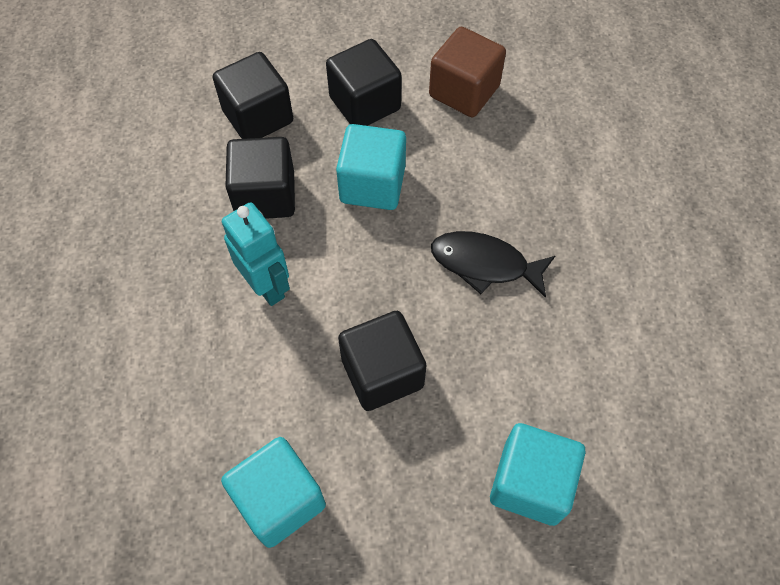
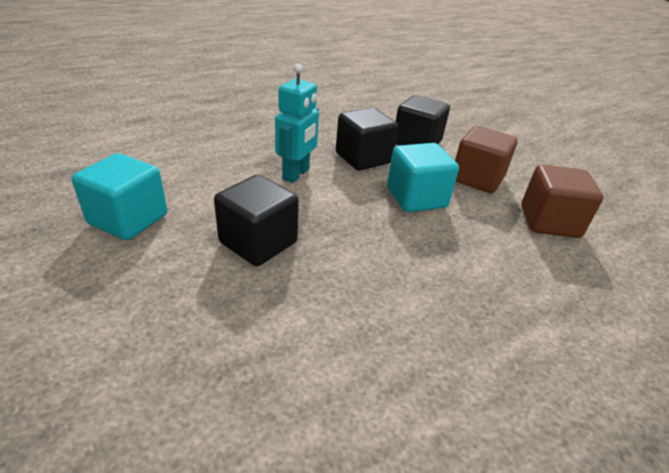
camera: 60 degrees right, 25 degrees down
black cube [326,39,402,126] -> brown cube [455,126,518,193]
black fish [431,231,555,298] -> none
turquoise cube [490,423,585,526] -> none

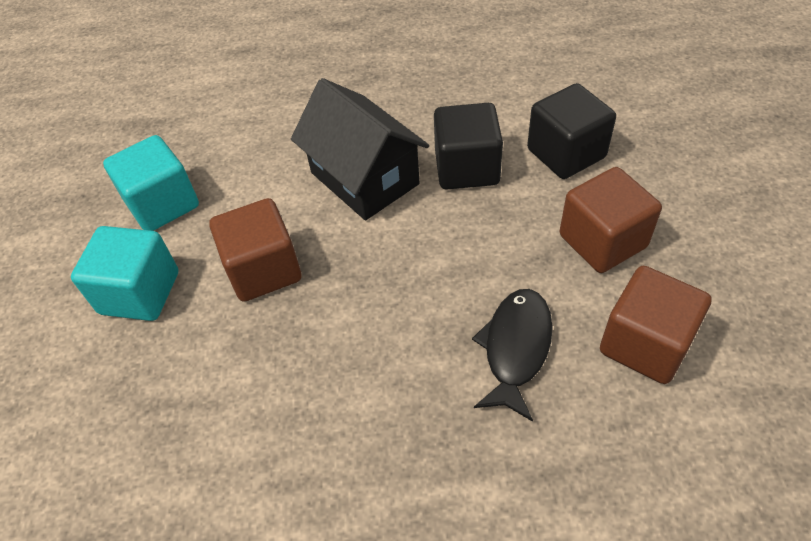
camera: 35 degrees right, 15 degrees up
black cube [214,175,299,266] -> brown cube [209,198,302,302]
turquoise robot [275,64,319,183] -> black house [291,78,429,220]
turquoise cube [387,143,459,212] -> turquoise cube moved to [71,226,179,321]
none -> black fish [472,289,553,422]

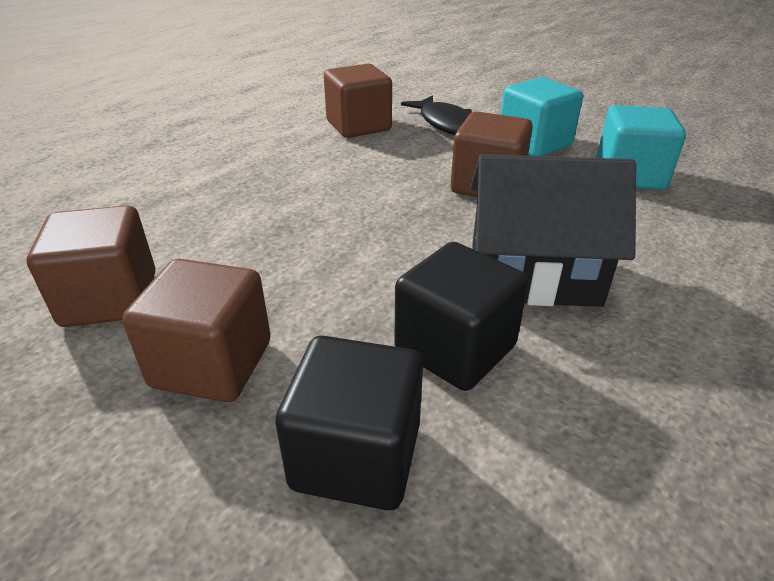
camera: 130 degrees right, 15 degrees down
black fish [472,289,553,422] -> black fish moved to [401,95,472,135]
none -> brown cube [324,64,392,138]

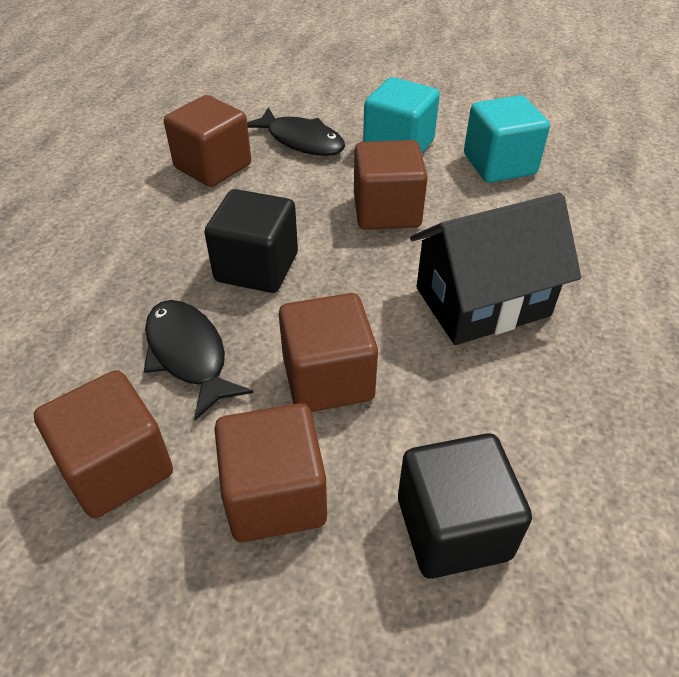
camera: 25 degrees left, 10 degrees up
black cube [394,242,529,391] -> black cube moved to [204,189,298,293]
none -> black fish [144,300,253,420]
none -> brown cube [279,293,378,412]

